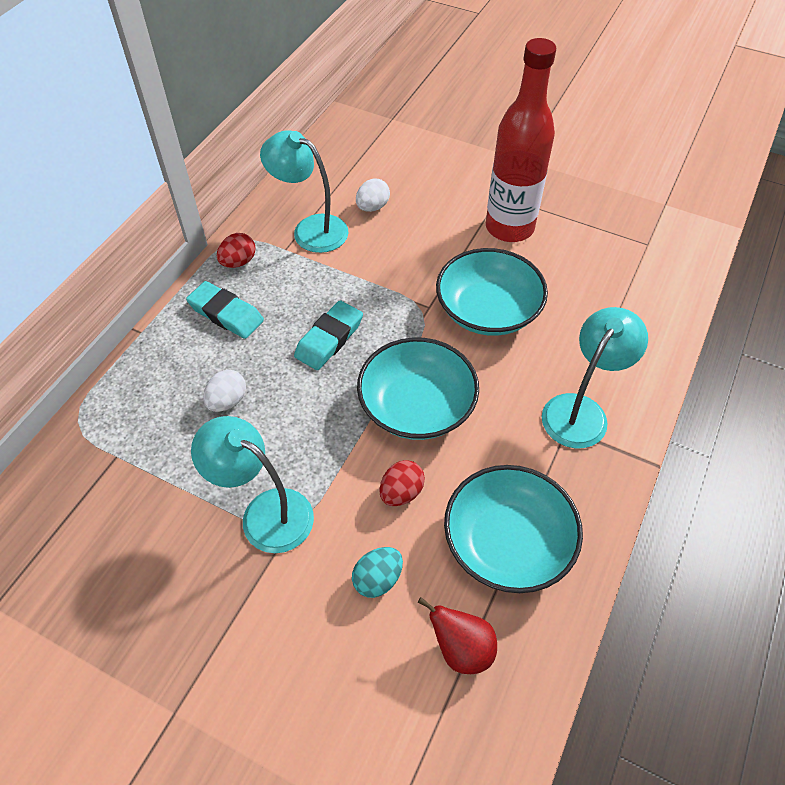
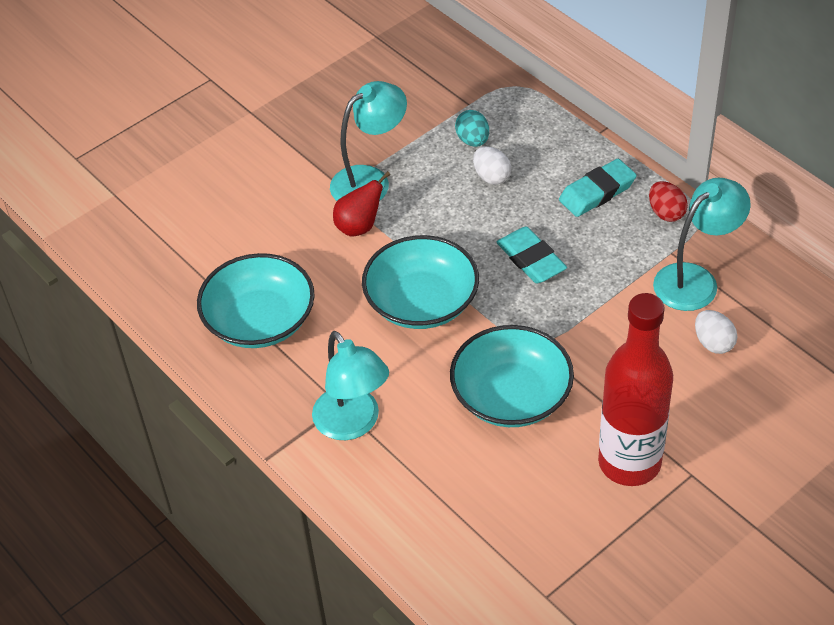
camera: 115 degrees right, 5 degrees down
turquoise egg [352,547,403,598] -> turquoise egg moved to [455,110,489,147]
red egg [380,460,425,506] -> none
red pear [418,597,497,674] -> red pear moved to [333,171,390,236]

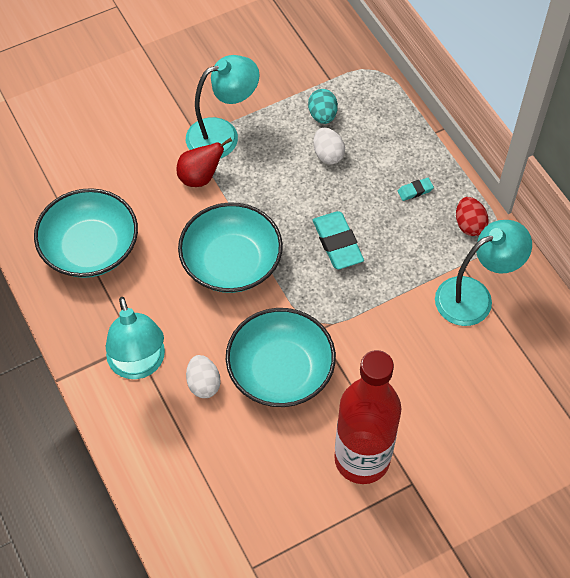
camera: 10 degrees right, 10 degrees up
turquoise eraser [559,159,637,217] -> turquoise eraser [398,178,434,201], size x0.50
white egg [695,310,737,354] -> white egg moved to [186,355,221,398]

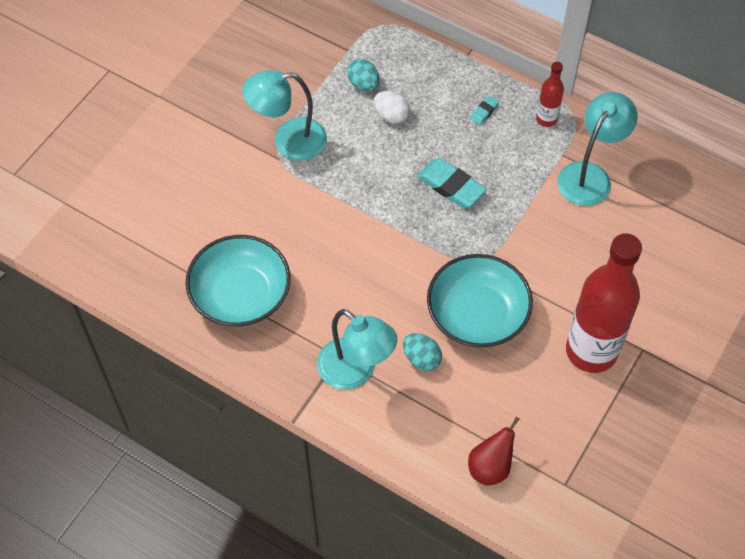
camera: 30 degrees left, 0 degrees up
red pear [176,137,232,187] -> red pear moved to [468,417,520,485]
turquoise bowl [178,202,283,293] -> none
turquoise lamp [186,55,260,158] -> turquoise lamp turned 135 degrees counterclockwise [242,70,327,160]
white egg [186,355,221,398] -> turquoise egg [403,333,442,371]
red egg [456,197,489,236] -> red bottle [536,62,564,127]

